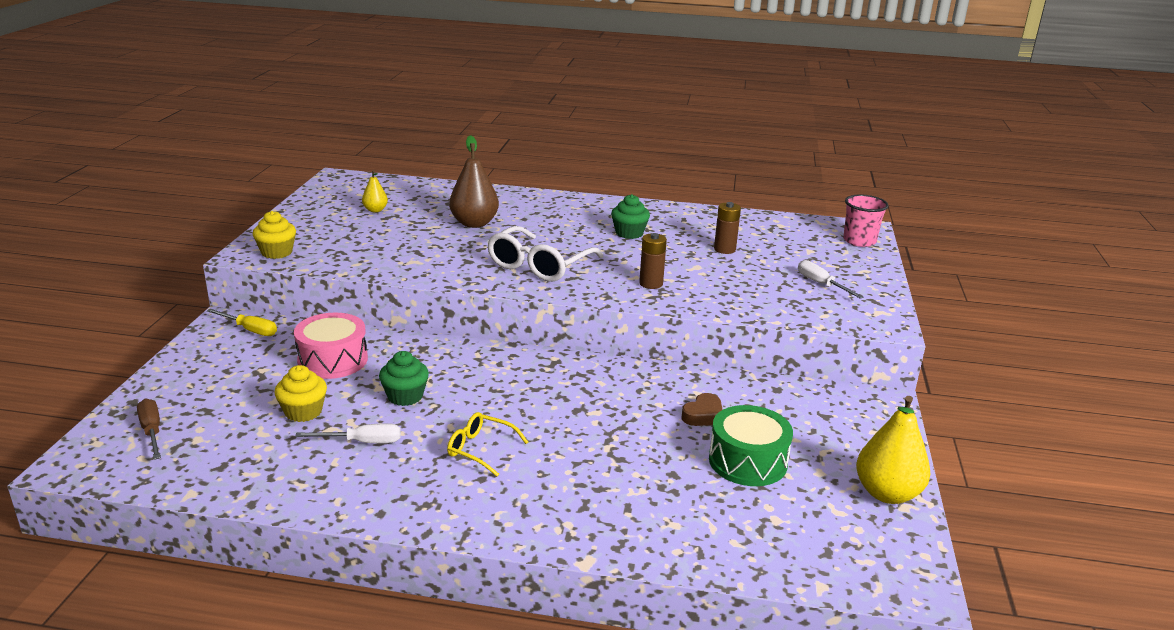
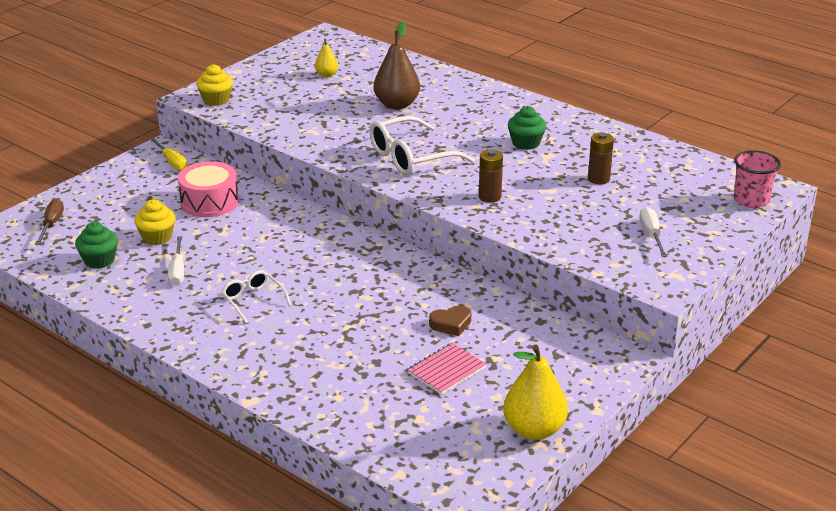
camera: 30 degrees right, 5 degrees up
white screwdriver [295,423,401,443] -> white screwdriver turned 60 degrees clockwise [168,236,184,286]
green cupcake [379,351,429,406] -> green cupcake moved to [75,222,118,269]
yellow glasses [447,412,528,477] -> white glasses [221,270,291,323]
green drum [709,405,793,486] -> pink notebook [407,343,486,395]

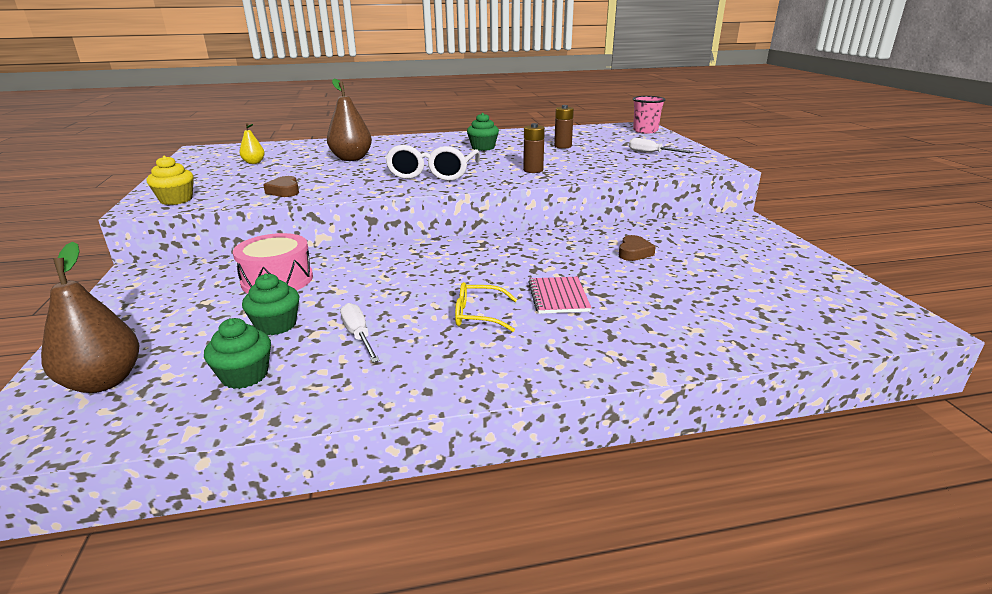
camera: 50 degrees left, 5 degrees down
brown screwdriver [35,199,64,245] -> brown pear [41,242,139,393]
yellow cupcake [134,199,176,245] -> green cupcake [242,274,299,335]
yellow screwdriver [150,137,187,171] -> none
white screwdriver [168,236,184,286] -> white screwdriver turned 150 degrees counterclockwise [340,303,380,363]
white glasses [221,270,291,323] -> yellow glasses [455,282,517,332]
pink notebook [407,343,486,395] -> pink notebook moved to [528,277,591,314]
yellow pear [503,345,568,440] -> none
none -> brown heart [263,176,299,197]

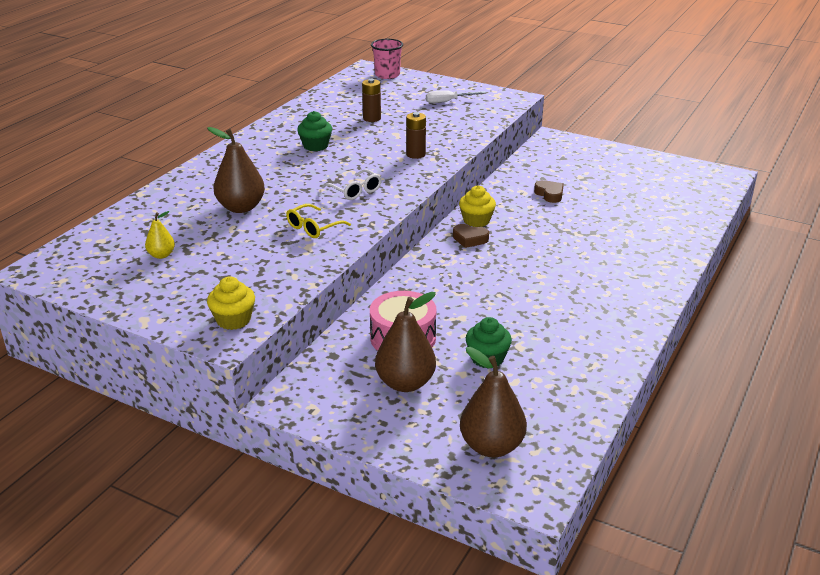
camera: 50 degrees left, 5 degrees up
green cupcake [204,318,271,389] -> none
brown heart [263,176,299,197] -> brown heart moved to [453,224,489,248]
white screwdriver [340,303,380,363] -> none
white glasses [385,145,480,181] -> white glasses [322,169,382,200], size x0.57
yellow glasses [455,282,517,332] -> yellow glasses moved to [286,204,351,238]
pink notebook [528,277,591,314] -> none
none -> brown pear [375,292,436,392]
none -> yellow cupcake [459,186,496,227]

